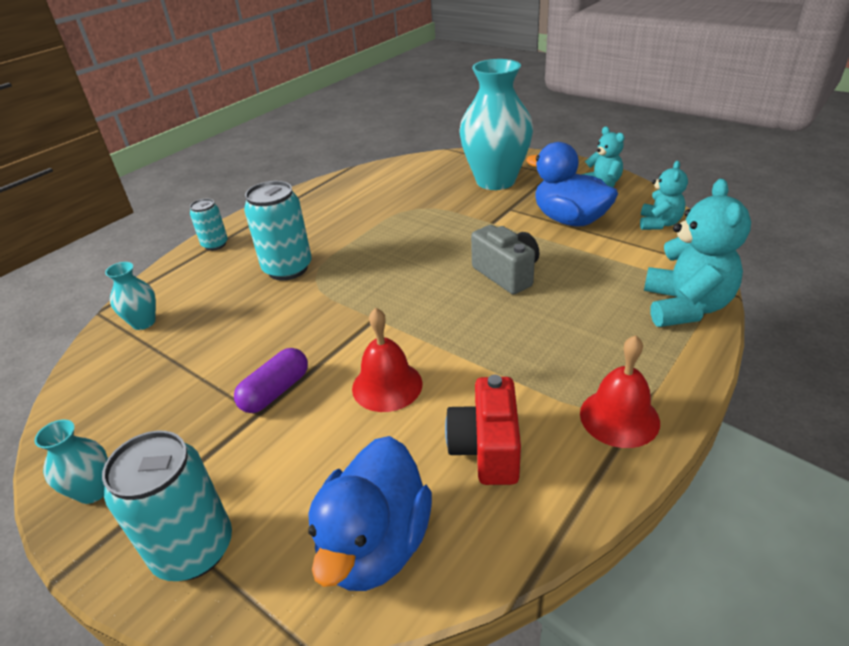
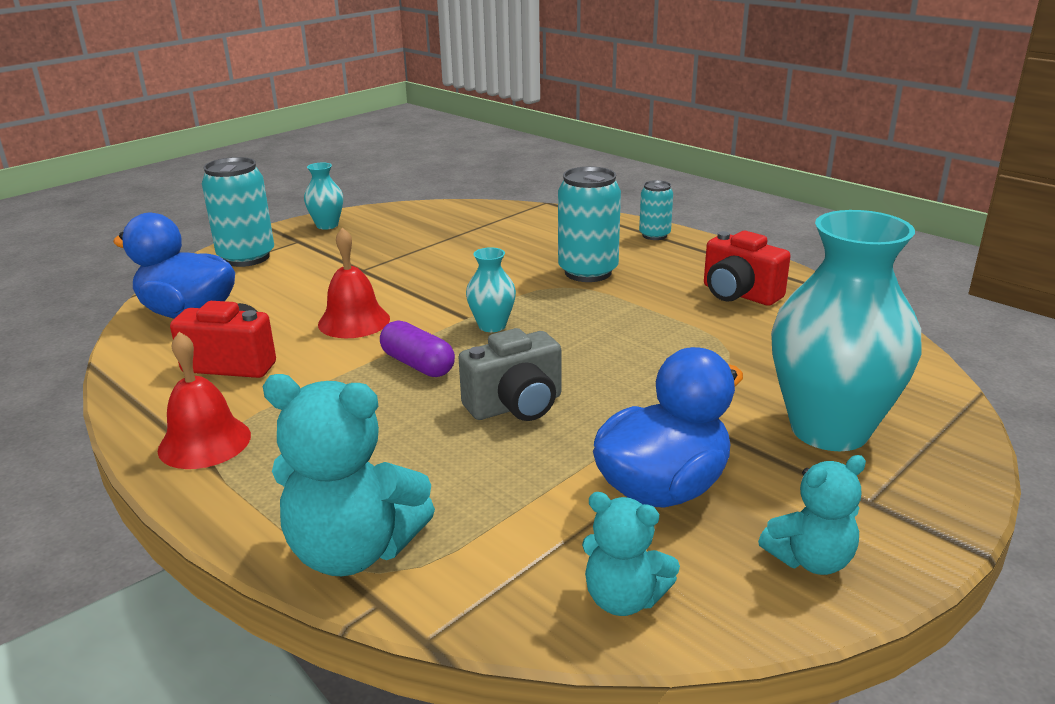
camera: 95 degrees right, 10 degrees down
turquoise vase [105,262,156,330] -> turquoise vase moved to [466,247,516,332]
purple capsule [234,348,308,413] -> purple capsule moved to [380,321,455,377]
none -> red camera [704,231,791,306]

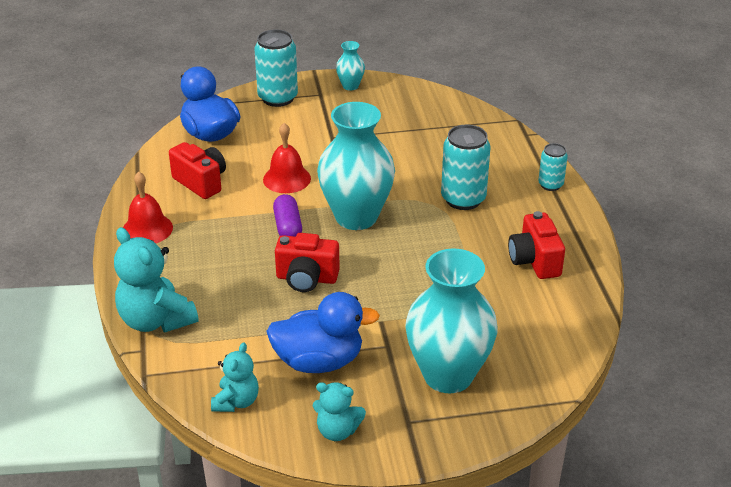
camera: 35 degrees right, 10 degrees up
grey camera [458,328,561,421] -> red camera [275,233,340,292]
turquoise vase [466,247,516,332] -> turquoise vase [317,102,395,230], size x2.24
turquoise teddy bear [582,492,680,616] -> turquoise teddy bear turned 135 degrees counterclockwise [211,342,259,412]

